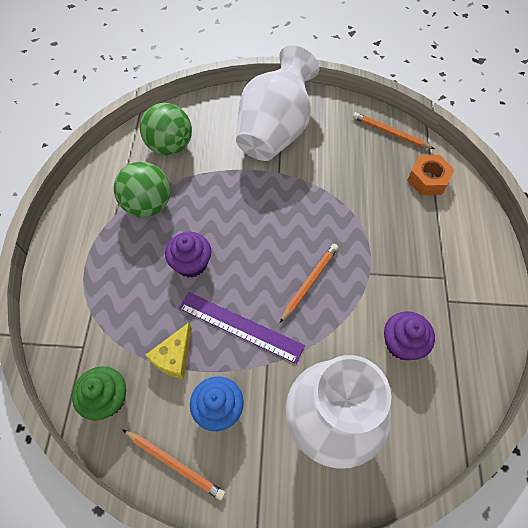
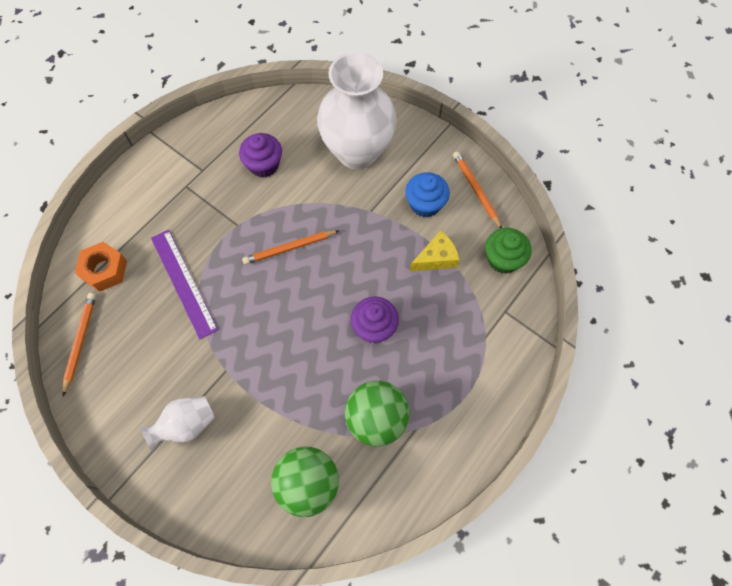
camera: 145 degrees left, 5 degrees up
purple ruler [179,292,305,364] -> purple ruler moved to [151,230,218,339]
white vase [236,45,319,161] -> white vase [140,396,215,451], size x0.48
orange pencil [353,112,434,149] -> orange pencil turned 150 degrees counterclockwise [62,293,96,396]

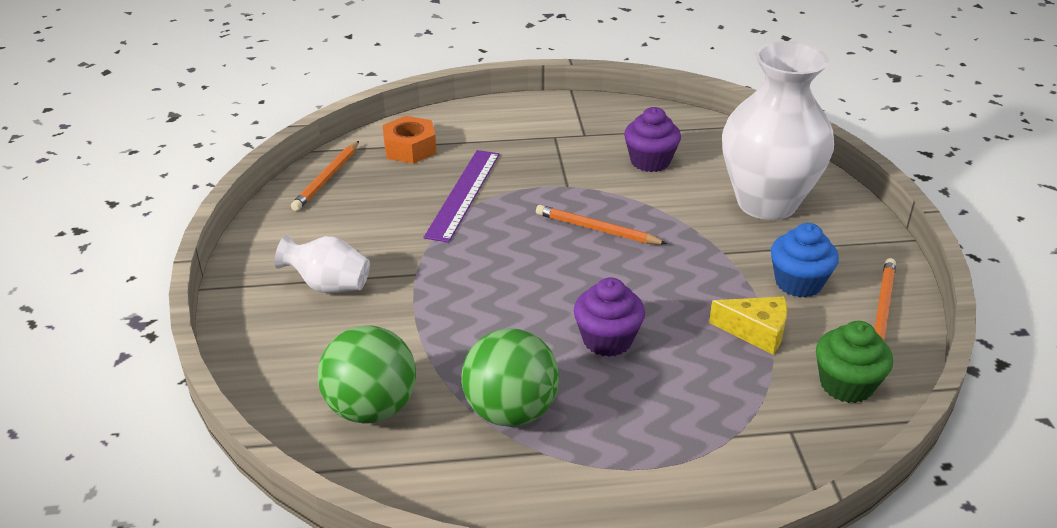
camera: 45 degrees right, 30 degrees down
orange pencil [62,293,96,396] -> orange pencil turned 150 degrees clockwise [291,141,359,211]

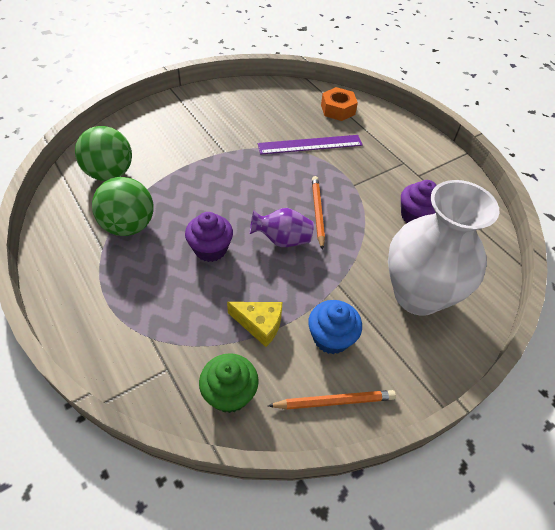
camera: 60 degrees right, 15 degrees up
white vase [275,235,370,293] -> none
orange pencil [291,141,359,211] -> none
yellow cheese [709,297,787,355] -> yellow cheese turned 60 degrees counterclockwise [227,302,282,347]
none -> purple vase [250,208,314,247]

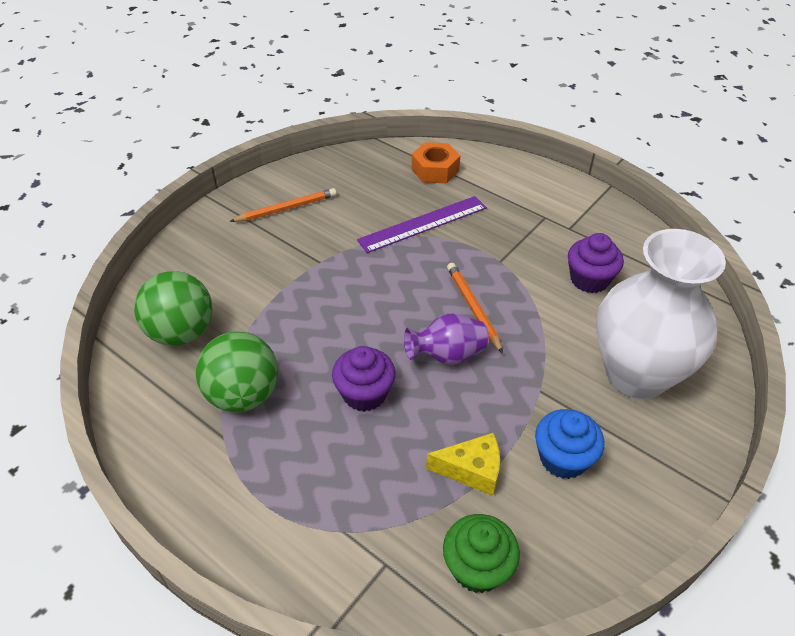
camera: 15 degrees left, 5 degrees down
orange pencil [268,390,396,409] -> orange pencil moved to [229,188,337,222]

